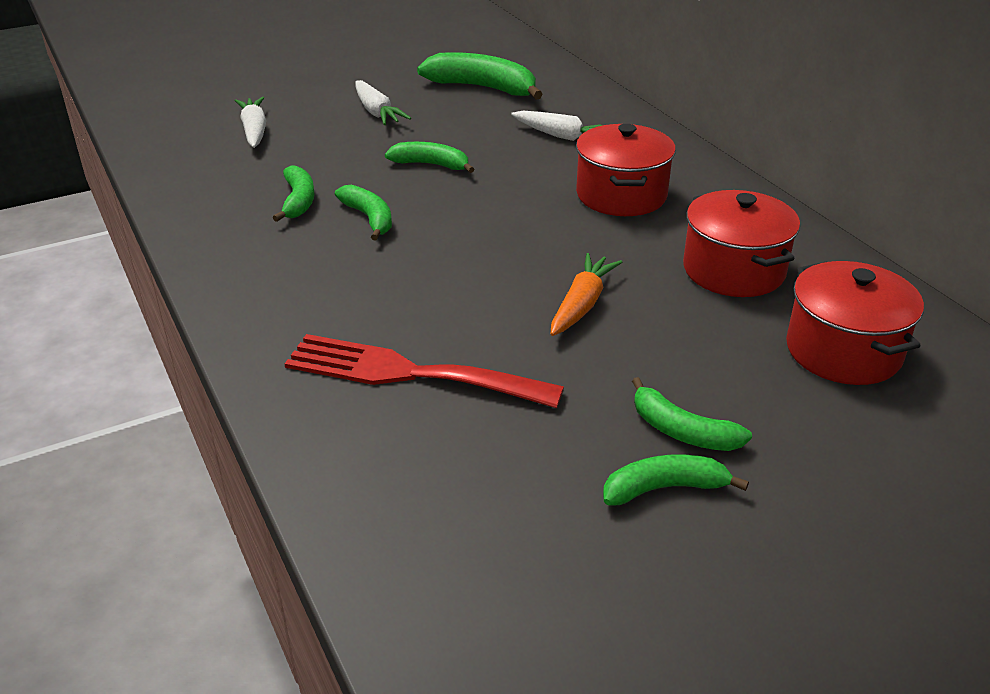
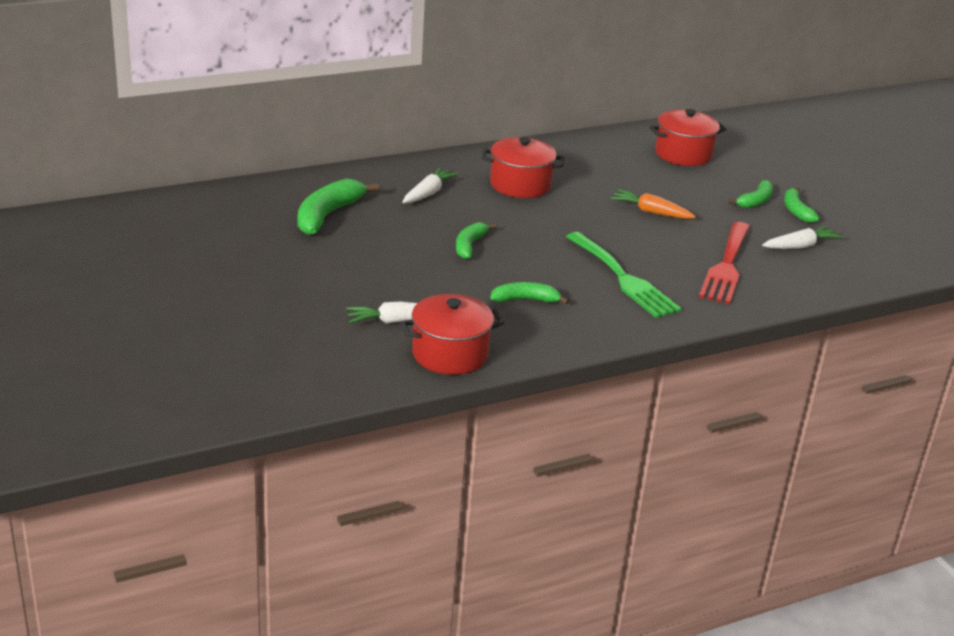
camera: 90 degrees left, 5 degrees down
green banana [335,185,392,240] -> none
white carrot [355,80,411,125] -> white carrot moved to [762,226,843,249]
red pot [683,190,800,297] -> red pot moved to [400,294,504,375]
none -> green fork [566,232,682,318]

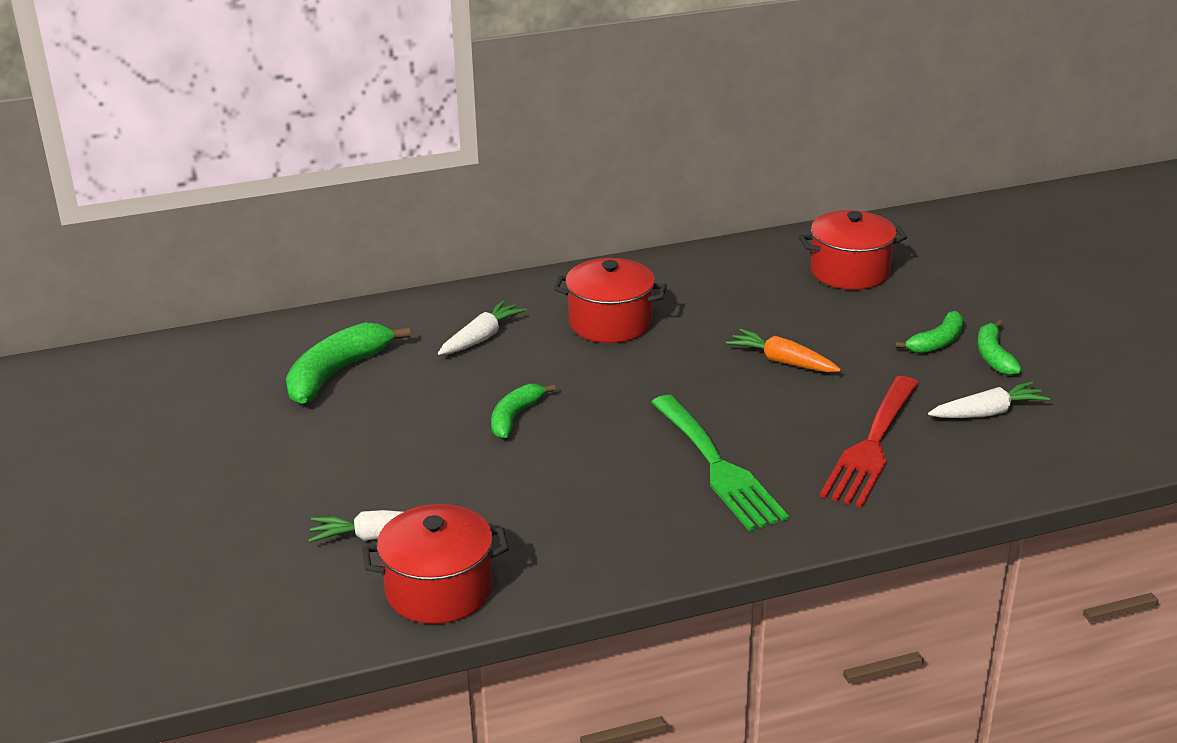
camera: 10 degrees right, 0 degrees up
green banana [490,282,569,304] -> none

